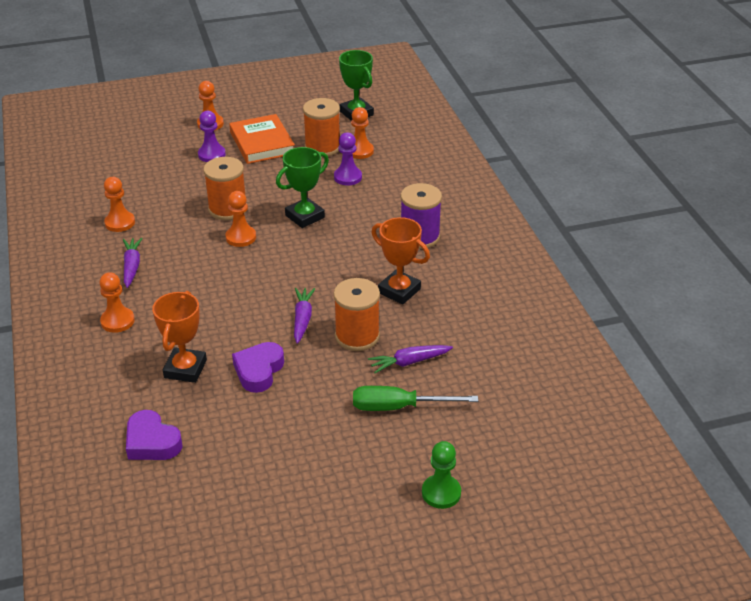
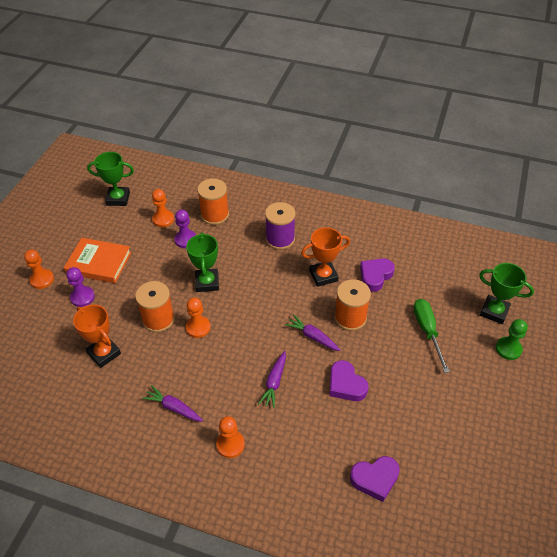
camera: 55 degrees left, 10 degrees up
orange pawn [104,177,135,232] -> none
orange trophy [152,291,207,383] -> orange trophy moved to [73,304,121,368]
orange spool [303,98,340,157] -> orange spool moved to [197,178,229,225]
green screwdriver [353,386,478,411] -> green screwdriver turned 135 degrees clockwise [413,299,450,373]
purple carrot [368,345,453,373] -> purple carrot moved to [258,351,286,408]
none -> purple heart [360,258,395,292]
none -> green trophy [479,263,534,324]

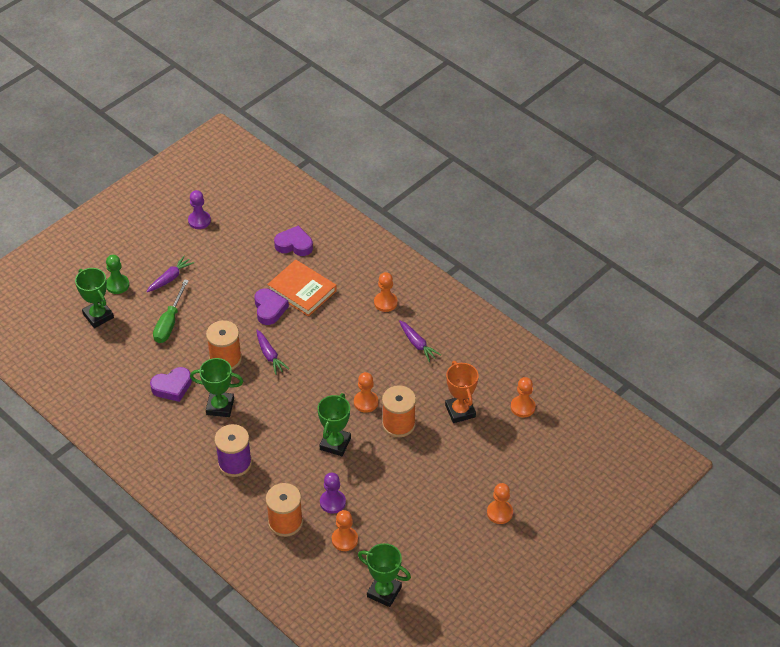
camera: 155 degrees left, 0 degrees up
orange book [64,238,131,283] -> orange book moved to [267,259,337,316]
purple pawn [66,267,95,307] -> purple pawn moved to [188,190,211,229]
purple carrot [258,351,286,408] -> purple carrot moved to [146,256,194,292]
orange trophy [301,227,350,287] -> green trophy [190,358,243,417]
none -> orange pawn [511,377,536,417]

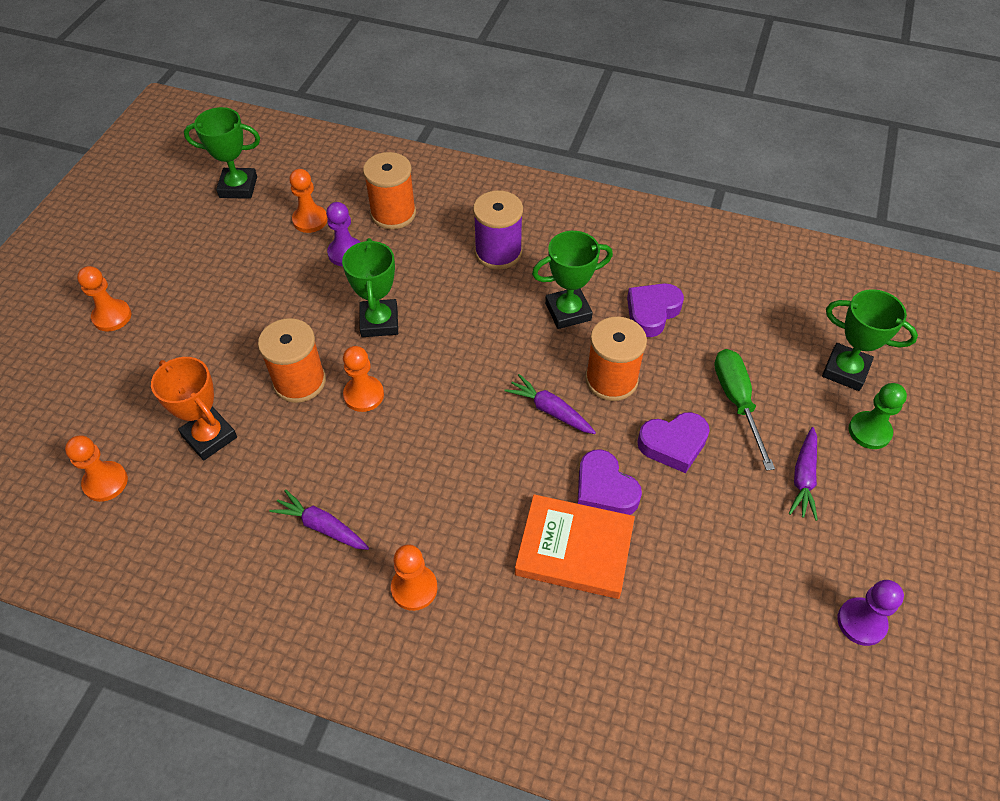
camera: 155 degrees right, 5 degrees up
purple heart [274,225,313,256] -> purple heart moved to [637,412,710,473]

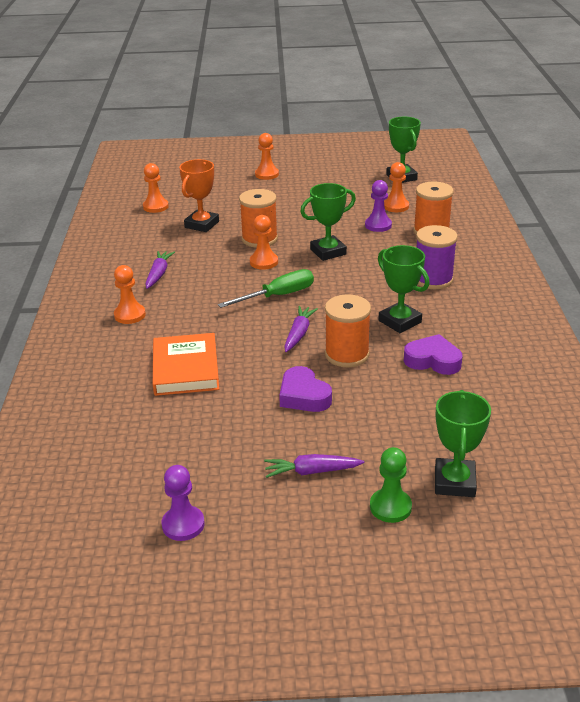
camera: 70 degrees right, 20 degrees down
purple heart [577,449,642,515] -> none
green screwdriver [714,349,775,471] -> green screwdriver moved to [218,269,314,308]

